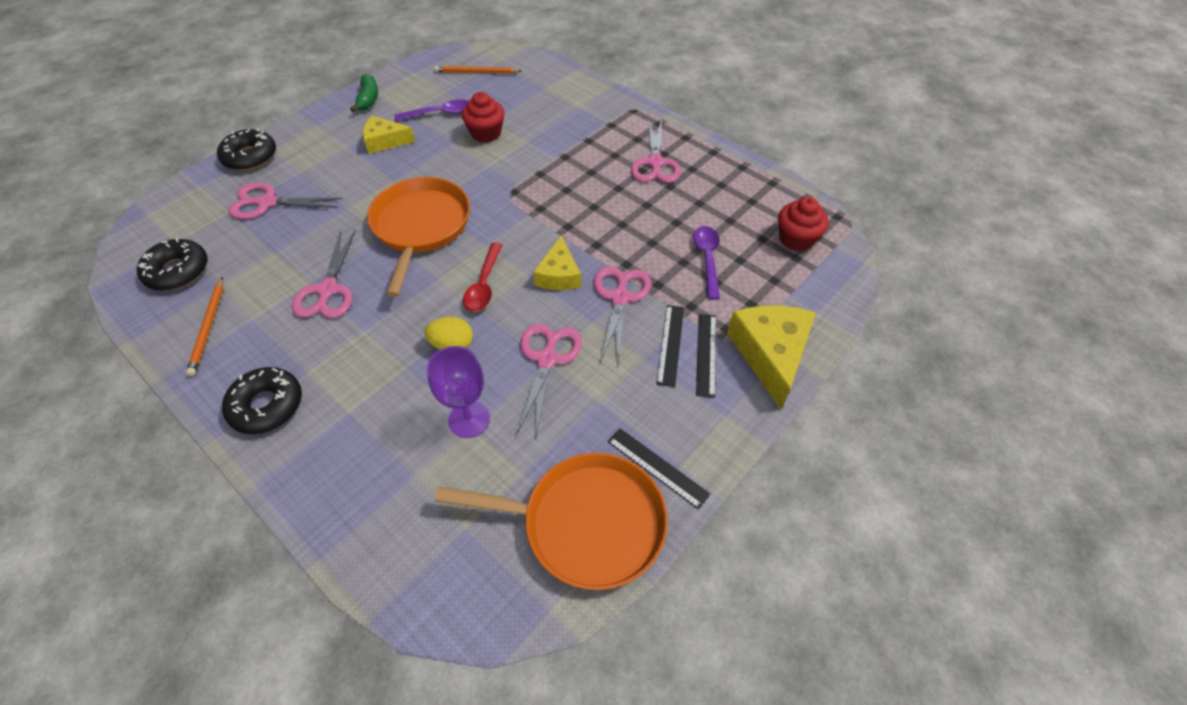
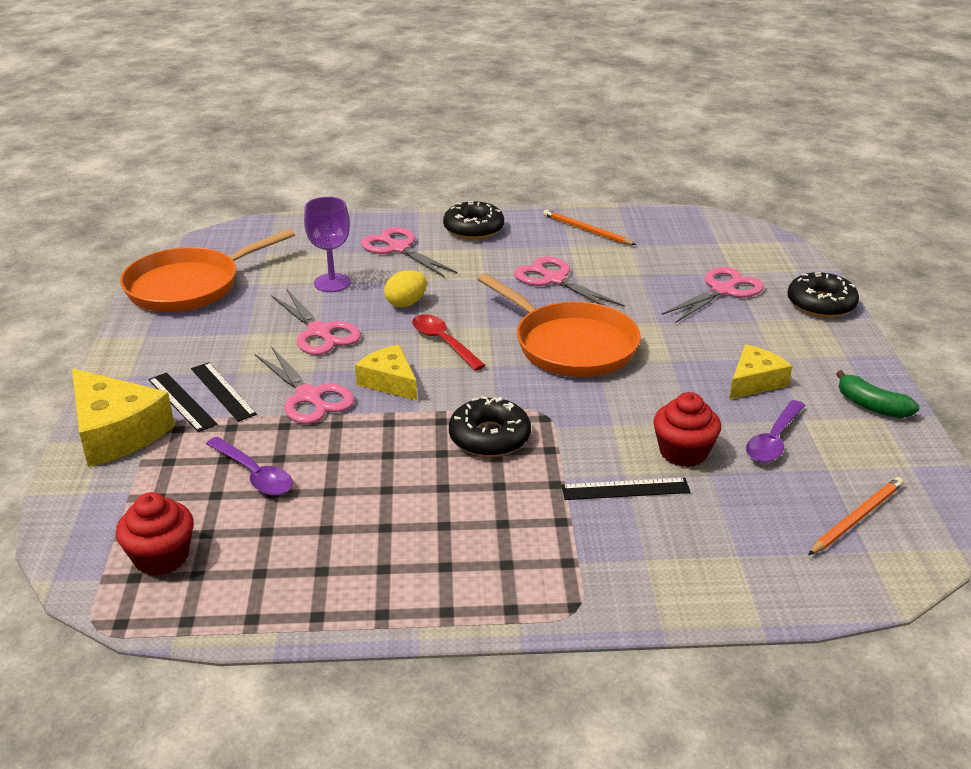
camera: 135 degrees right, 20 degrees down
black donut [137,238,207,291] -> black donut moved to [449,396,531,457]
black ruler [608,428,711,509] -> black ruler moved to [561,478,690,500]
pink scissors [631,119,681,183] -> pink scissors moved to [361,227,458,277]

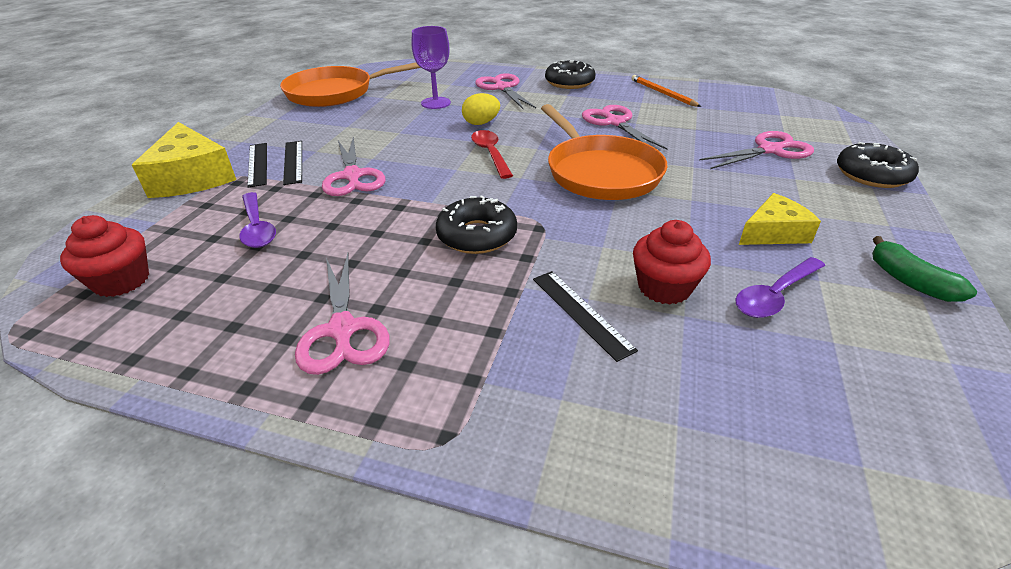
camera: 20 degrees right, 5 degrees up
pink scissors [271,289,361,355] -> pink scissors moved to [295,253,390,375]
yellow cheese [355,345,417,401] -> none
black ruler [561,478,690,500] -> black ruler turned 45 degrees clockwise [533,271,638,362]
orange pencil [808,477,904,555] -> none

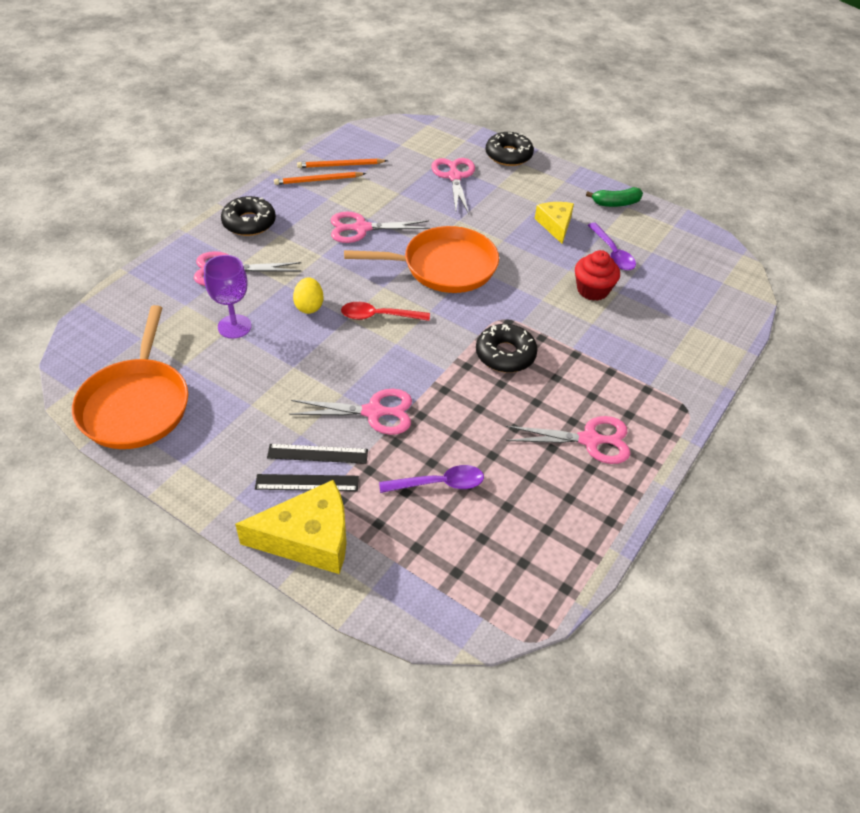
camera: 75 degrees left, 10 degrees up
red cupcake [60,215,149,297] -> none
black ruler [533,271,638,362] -> none
none -> orange pencil [297,159,387,168]

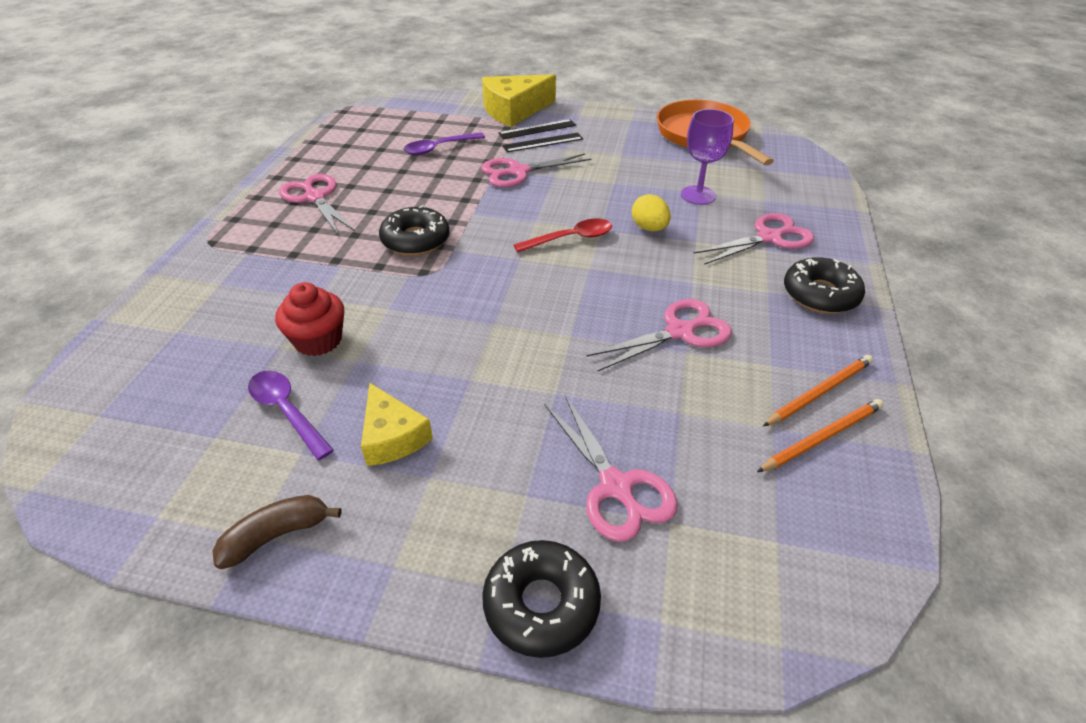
camera: 160 degrees right, 5 degrees down
orange pan [344,226,499,293] -> none
pink scissors [506,416,631,464] -> pink scissors turned 75 degrees clockwise [279,174,355,234]
green banana [586,187,643,207] -> brown banana [213,495,342,569]

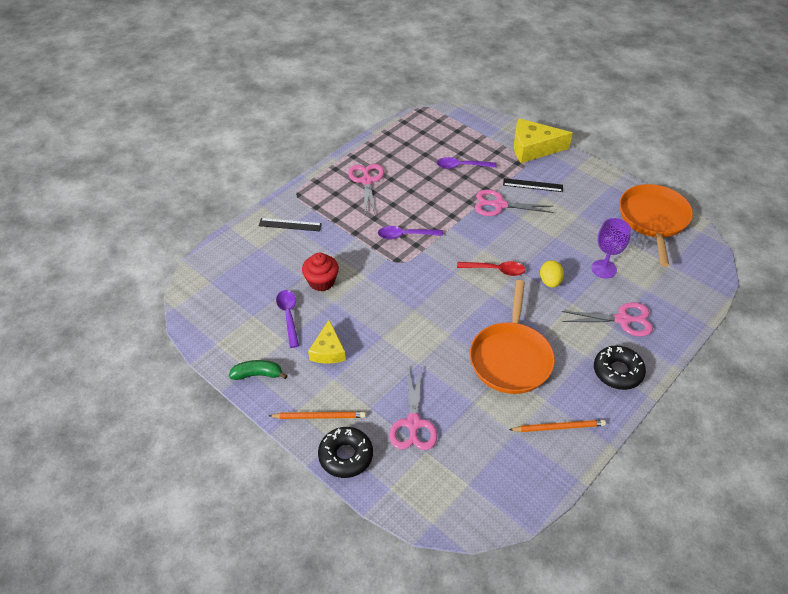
camera: 30 degrees right, 5 degrees up
brown banana [213,495,342,569] -> green banana [229,360,288,380]
black donut [379,205,450,256] -> purple spoon [378,226,443,239]
black ruler [498,119,576,139] -> black ruler moved to [259,218,322,231]
pink scissors [587,299,732,371] -> orange pan [470,280,555,394]
orange pencil [757,399,884,472] -> orange pencil moved to [269,412,365,419]

